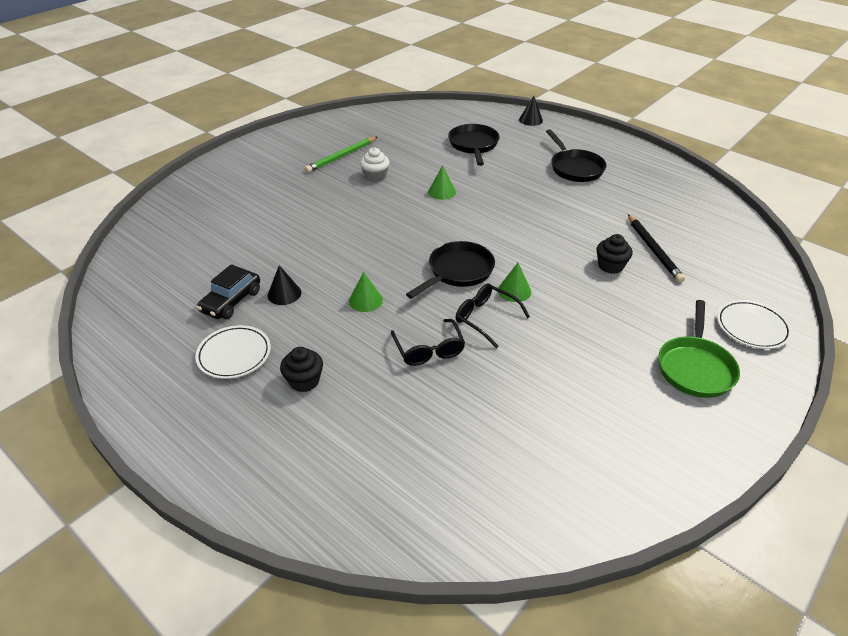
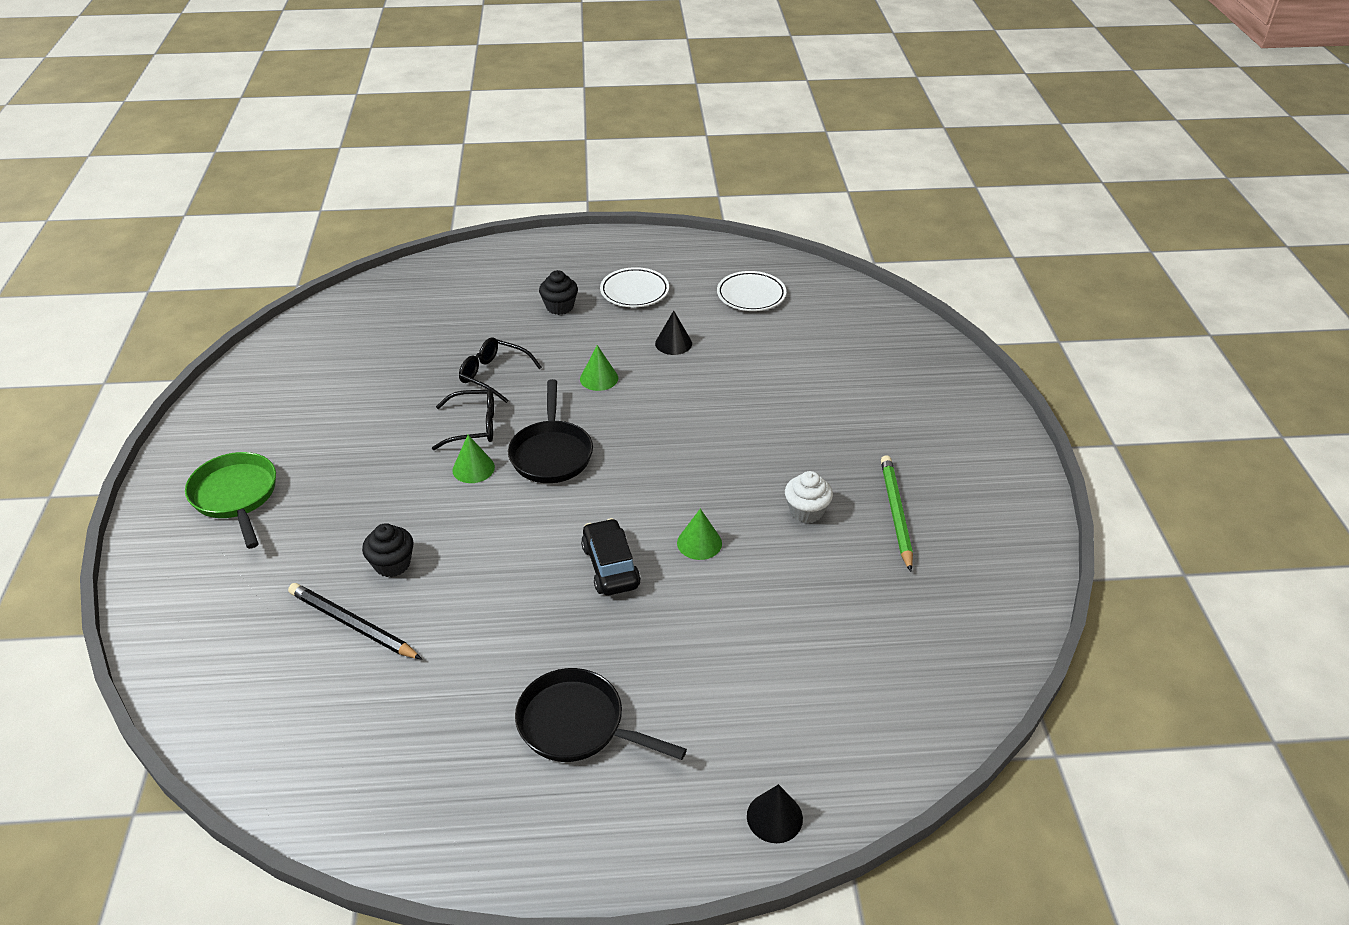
camera: 135 degrees right, 0 degrees up
black car [197,264,260,320] -> black car moved to [581,518,641,595]
black pan [448,124,500,166] -> none
white plate [717,300,792,349] -> white plate moved to [717,271,786,311]

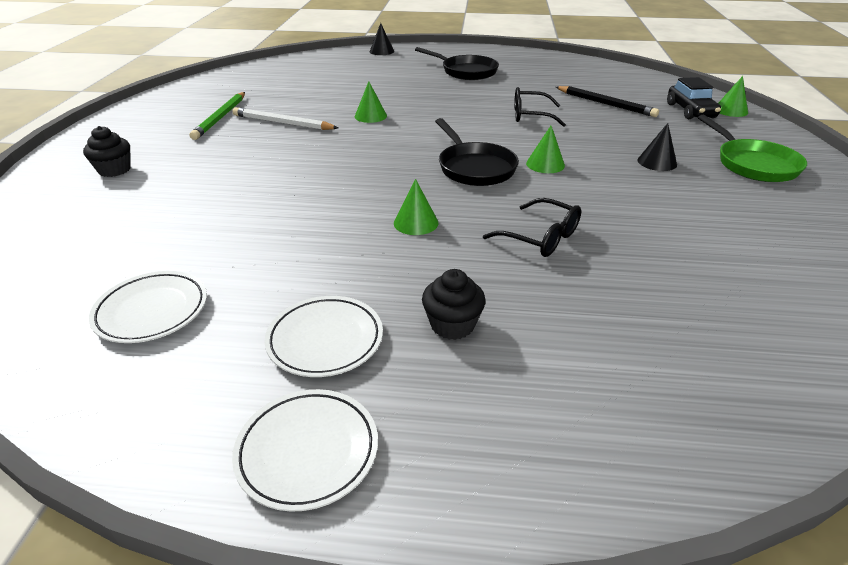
camera: 170 degrees left, 5 degrees down
black cupcake [362,523,414,577] -> black cupcake moved to [83,126,131,177]
black glasses [432,389,494,450] -> black glasses moved to [514,87,566,127]
black pan [508,379,593,483] -> black pan turned 150 degrees clockwise [435,118,519,186]
black car [581,518,641,595] -> black car moved to [667,77,721,119]
black cone [655,311,692,355] -> black cone moved to [637,123,677,171]
white cupcake [785,471,833,523] -> white pencil [232,107,338,130]
none -> white plate [232,389,378,512]
none -> green cone [718,76,748,117]

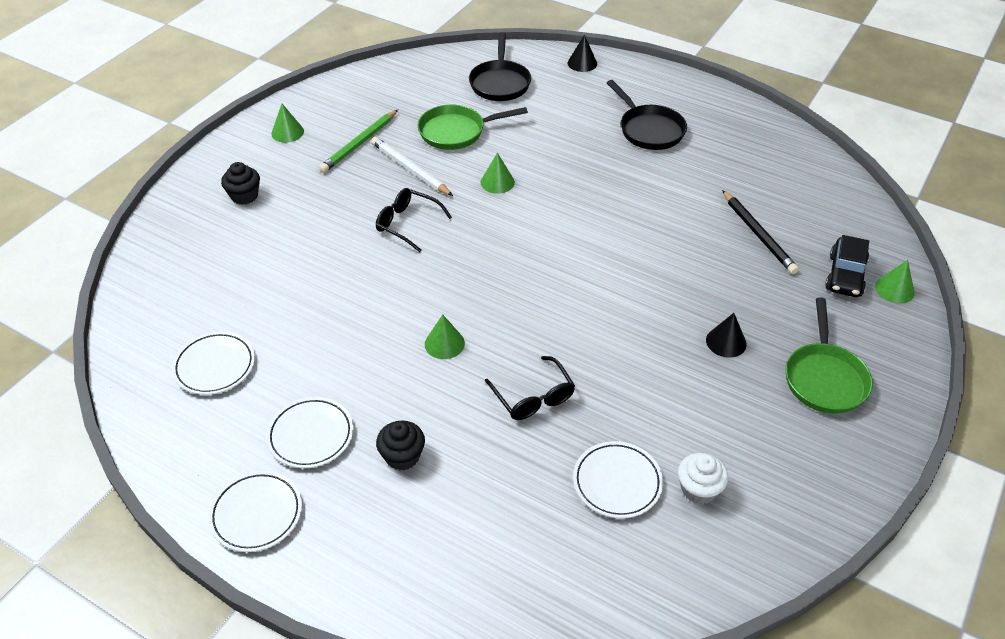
camera: 25 degrees right, 10 degrees up
black pan [435,118,519,186] -> black pan moved to [469,32,531,101]
black glasses [514,87,566,127] -> black glasses moved to [376,188,452,252]
green cone [526,126,565,173] -> green cone moved to [271,104,304,143]
none -> green pan [417,105,528,150]
none -> white plate [573,441,663,518]
none -> white cupcake [678,453,728,504]

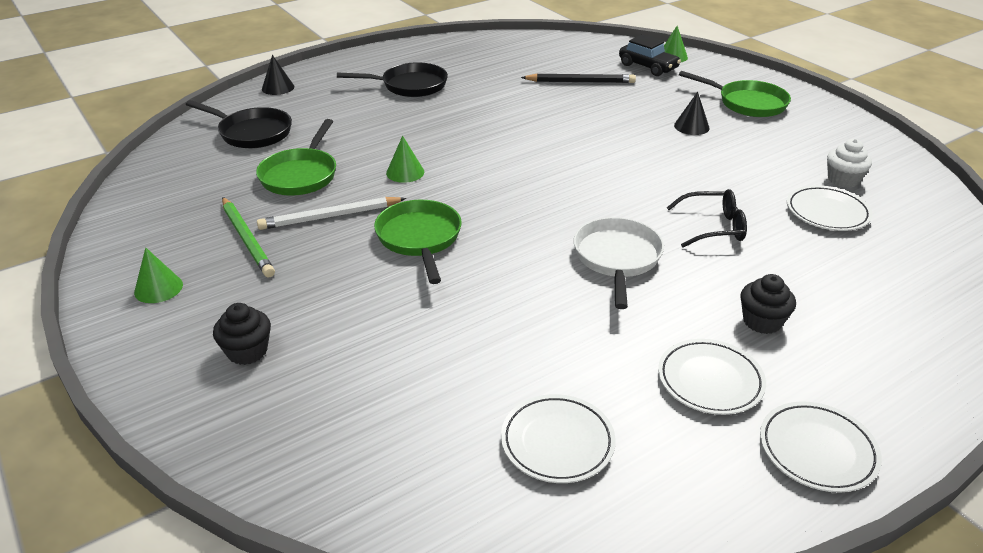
camera: 65 degrees left, 10 degrees down
black glasses [376,188,452,252] -> green pan [374,200,462,284]
green cone [425,314,465,359] -> white pan [573,217,664,309]

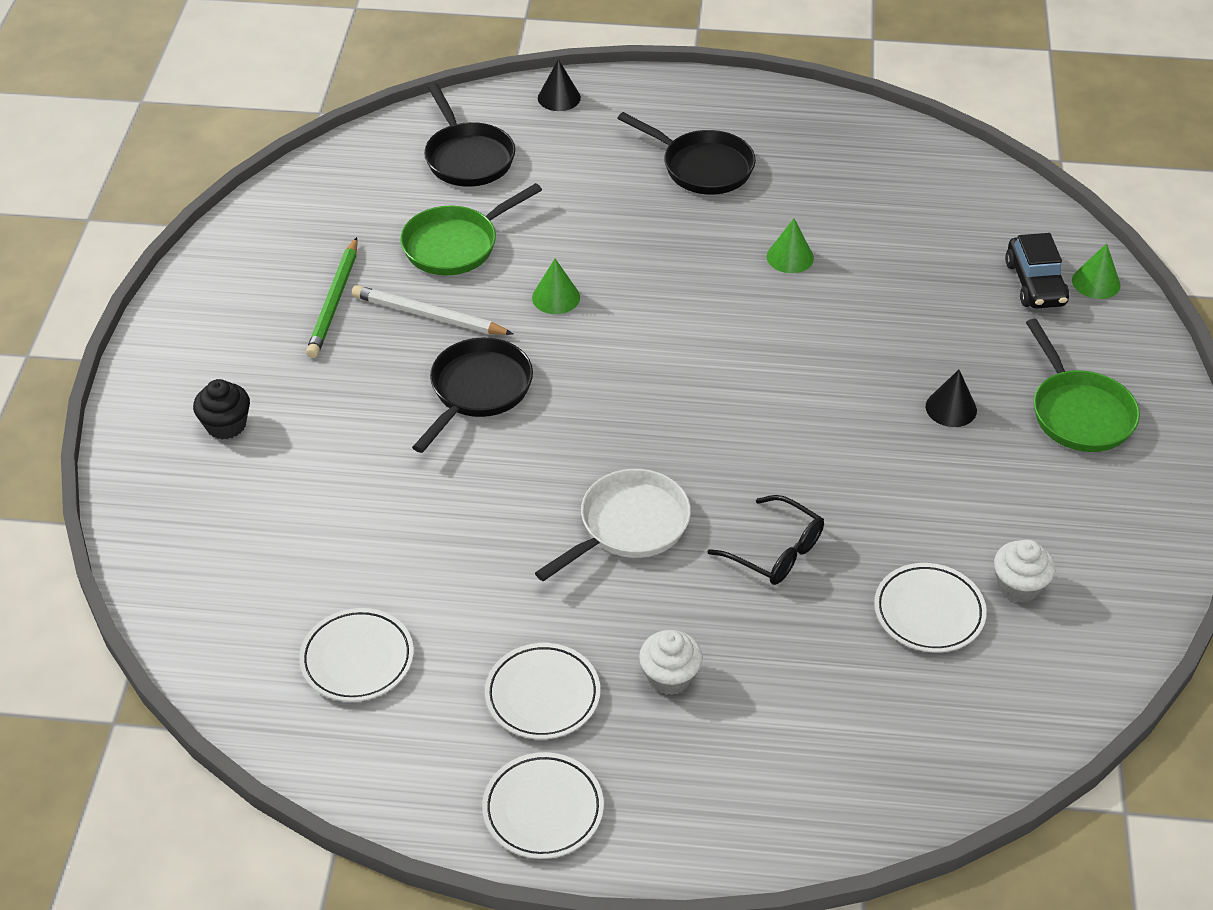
camera: 40 degrees right, 10 degrees up
green cone [134,247,183,303] -> green cone moved to [767,218,814,273]
green pan [374,200,462,284] -> black pan [412,338,533,453]
black pencil [521,74,636,83] -> none
black cupcake [740,274,796,334] -> white cupcake [639,630,703,695]

